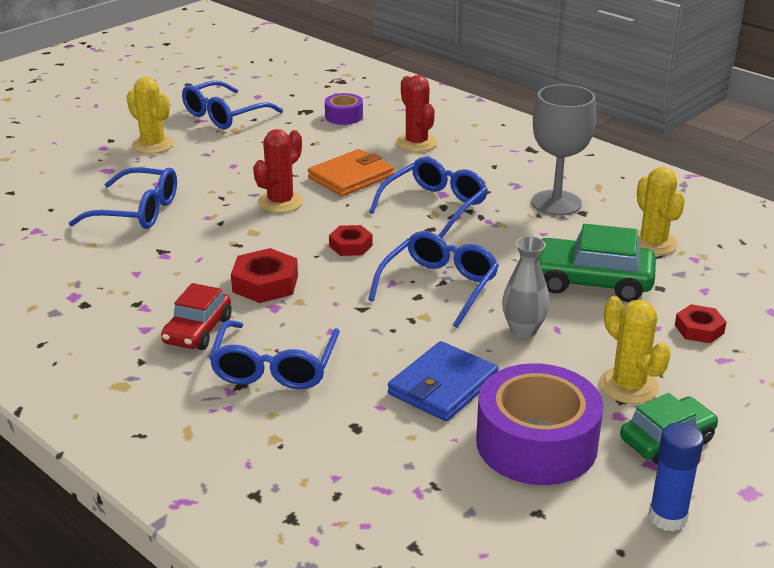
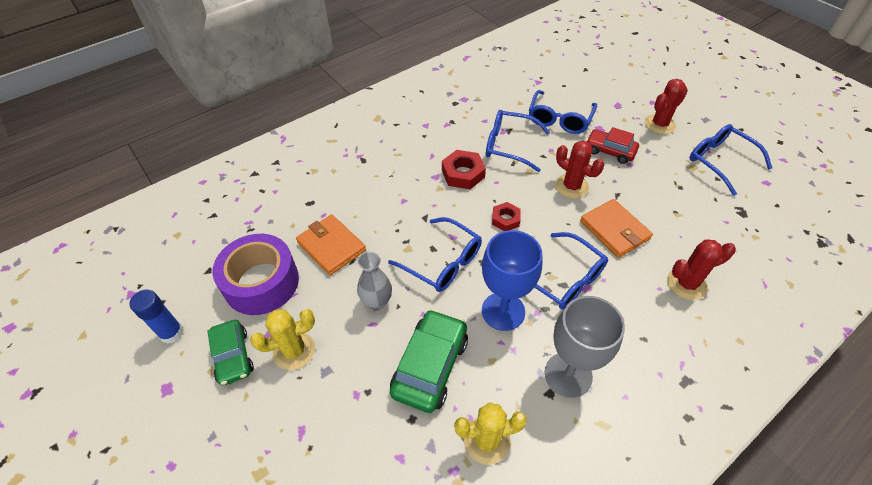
camera: 100 degrees right, 20 degrees up
yellow cactus [127,77,174,154] -> red cactus [645,79,688,134]
red car [161,283,232,350] -> red car moved to [586,127,639,164]
blue glasses [209,320,340,389] -> blue glasses moved to [486,110,550,172]
purple tape [325,93,363,125] -> none
blue wallet [388,341,499,422] -> orange wallet [296,214,366,275]
red nut [675,304,727,343] -> none
none -> blue goblet [482,230,542,331]

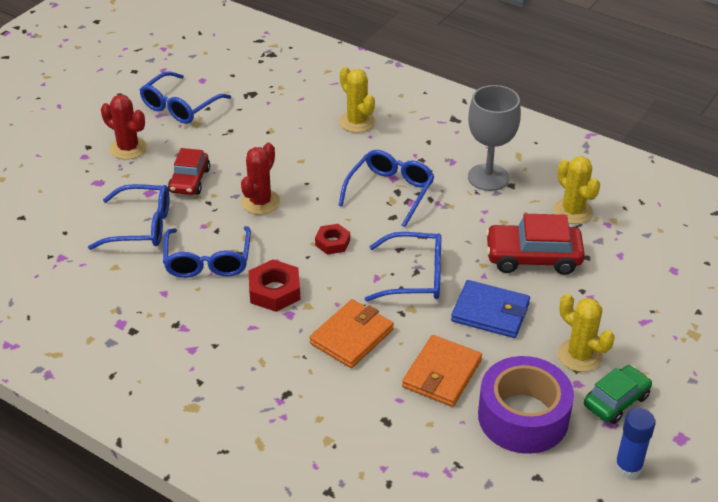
camera: 110 degrees left, 10 degrees down
grey vase [357,252,392,310] -> blue wallet [451,280,530,338]
blue glasses [388,217,482,292] -> blue glasses turned 75 degrees clockwise [365,232,441,301]
green car [390,309,468,413] -> red car [485,214,585,275]
blue goblet [482,230,542,331] -> none
orange wallet [580,199,653,258] -> orange wallet moved to [309,299,394,368]
red cactus [667,239,736,300] -> yellow cactus [339,67,375,133]

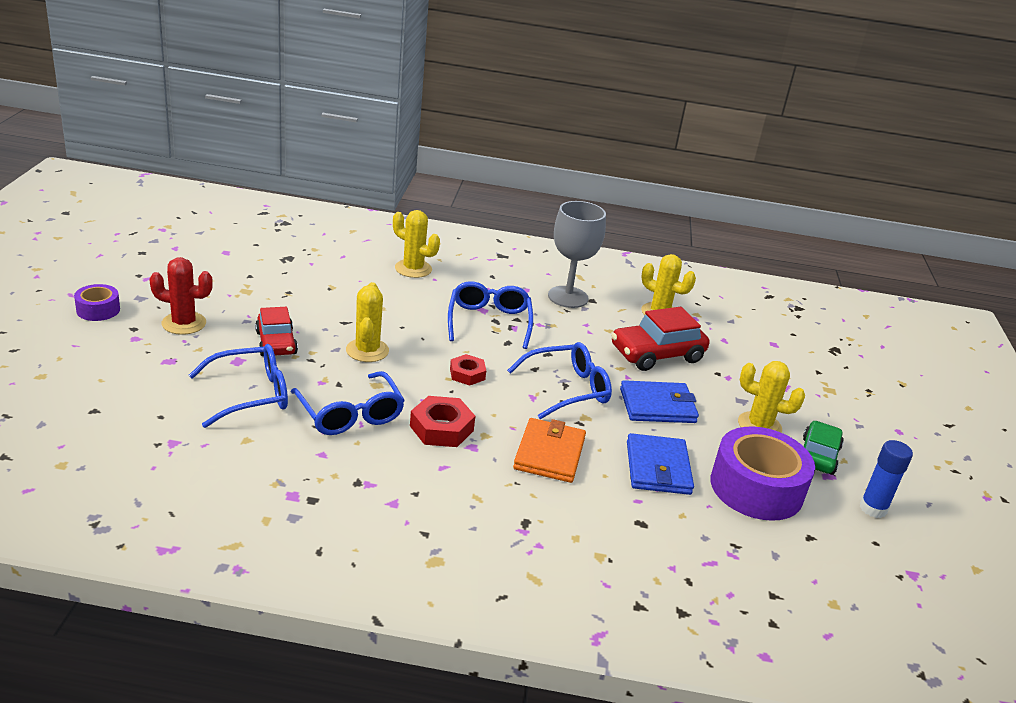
camera: 30 degrees left, 10 degrees down
blue glasses [140,71,231,124] -> none
red cactus [241,143,280,215] -> yellow cactus [346,282,389,362]
orange wallet [402,335,482,407] -> blue wallet [627,433,694,495]
none -> purple tape [74,284,120,321]

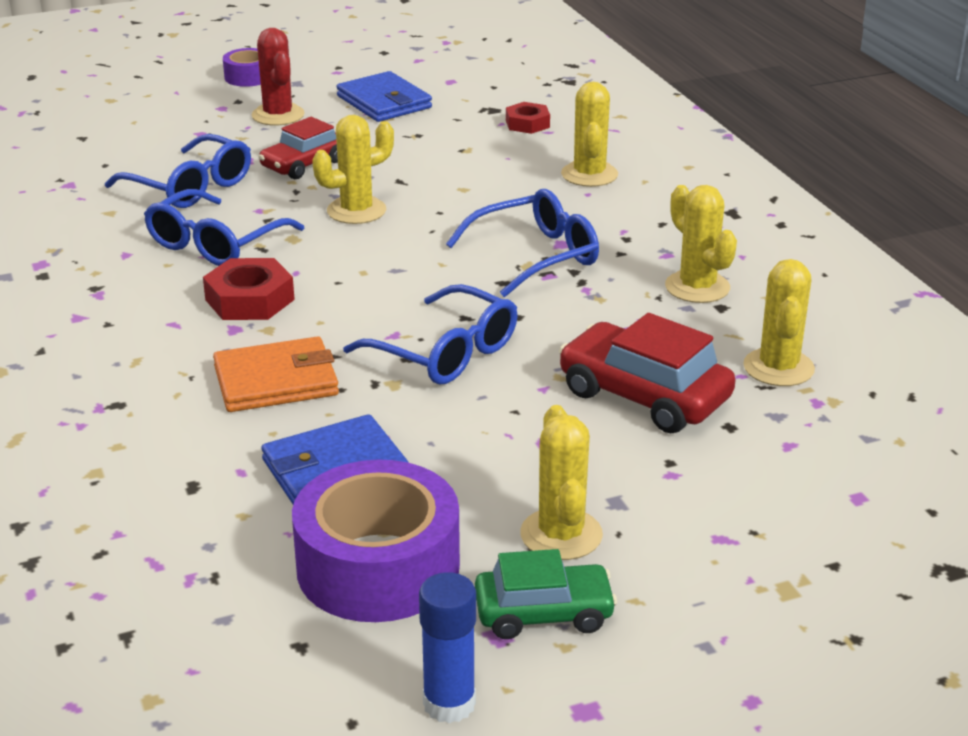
camera: 65 degrees right, 0 degrees up
red nut [450,354,486,386] -> red nut moved to [506,102,550,134]
grey goblet [548,201,606,308] -> yellow cactus [665,185,737,303]
blue wallet [620,380,699,423] -> blue wallet moved to [336,71,432,122]

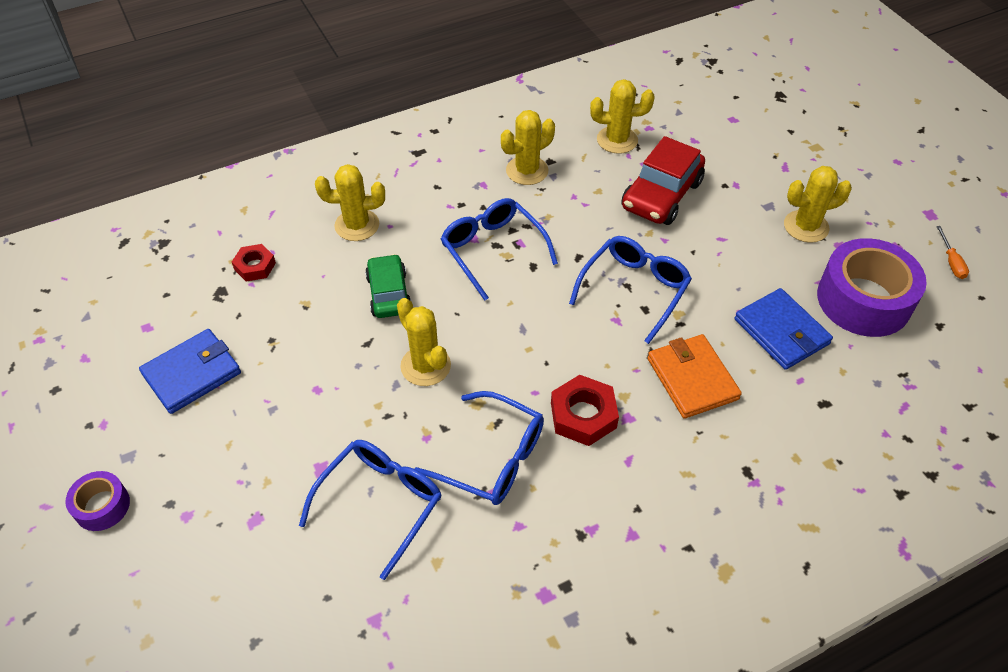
camera: 95 degrees left, 20 degrees up
red cactus [252,28,305,126] -> none
red car [259,117,338,179] -> none
blue glue stick [419,572,476,723] -> orange screwdriver [936,226,969,279]
green car [475,549,617,639] -> green car moved to [365,254,411,318]

